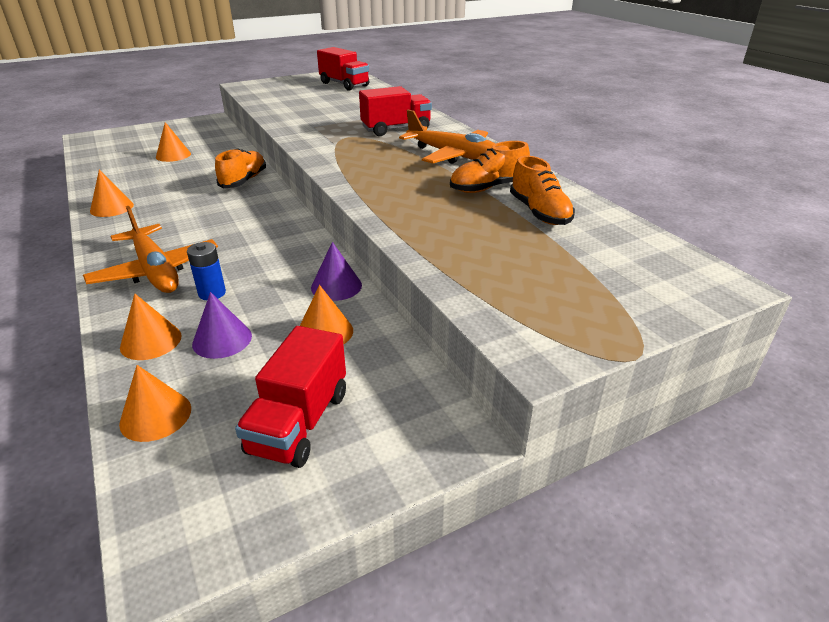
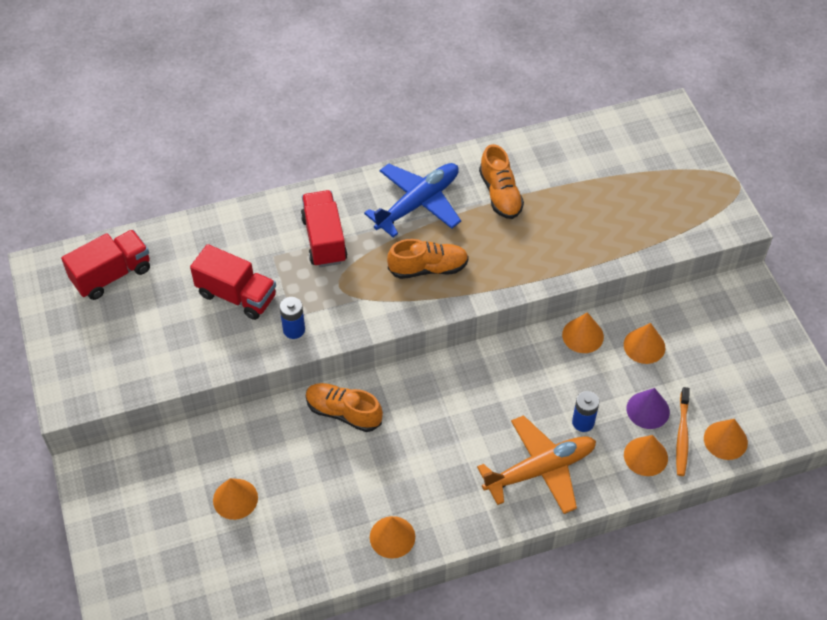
camera: 80 degrees left, 20 degrees up
red truck [235,326,346,468] -> red truck moved to [190,244,276,320]
purple cone [311,242,362,301] -> orange cone [562,312,604,353]
orange plane [399,110,496,164] -> blue plane [364,163,461,237]
orange shoe [510,155,575,225] -> orange shoe moved to [387,239,469,279]
none -> blue battery [280,297,305,339]
none -> orange toothbrush [676,387,690,476]

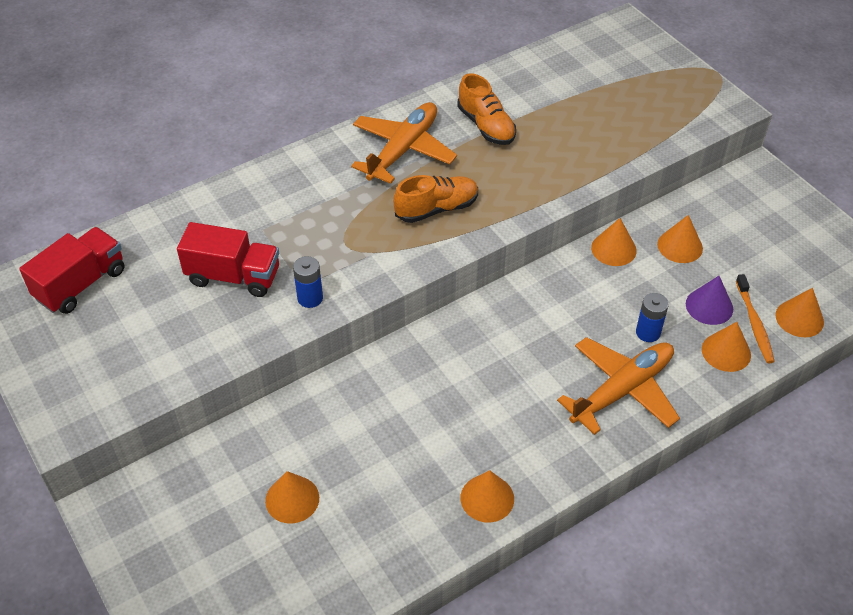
camera: 15 degrees left, 5 degrees down
red truck [301,190,347,267] -> none
orange shoe [306,383,383,432] -> none
blue plane [364,163,461,237] -> orange plane [351,102,457,184]

